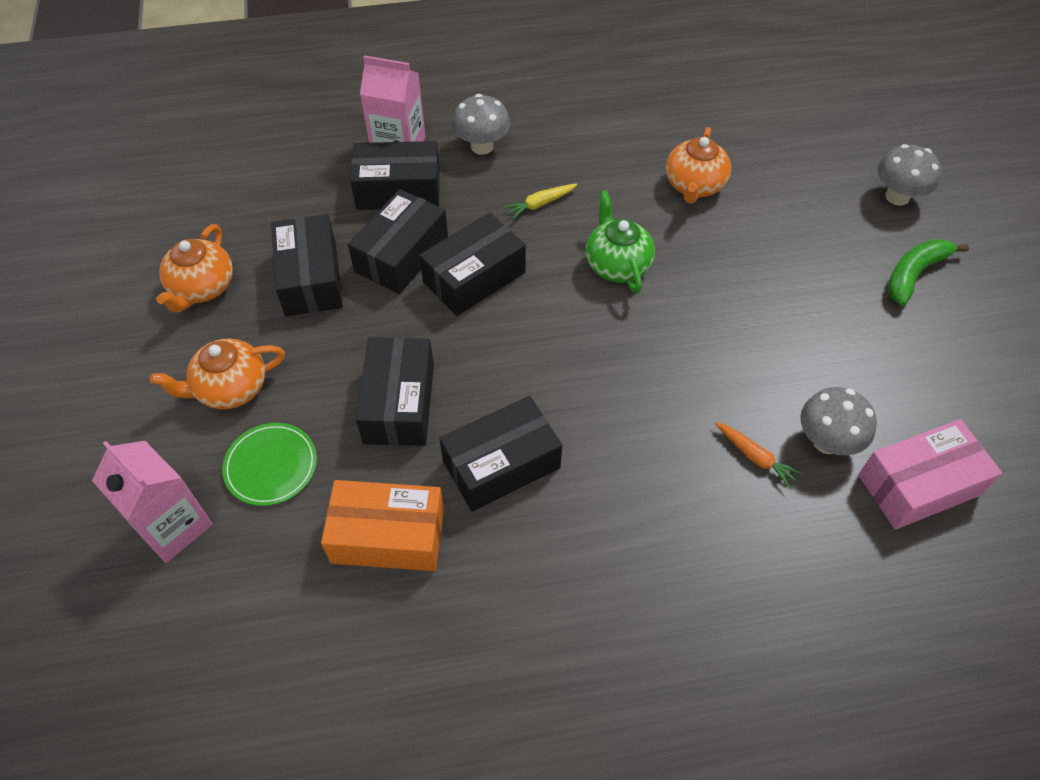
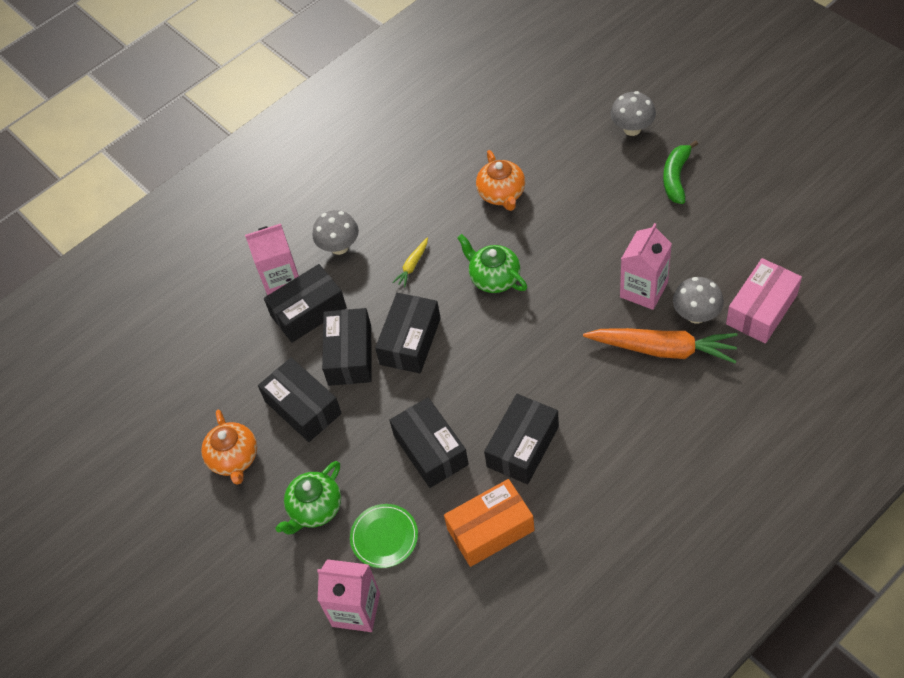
camera: 25 degrees left, 0 degrees up
orange teapot [150,339,285,409] -> green teapot [276,461,341,534]
orange carrot [715,422,802,488] -> orange carrot [583,328,738,363], size x2.25
none -> pink carton [620,223,672,310]

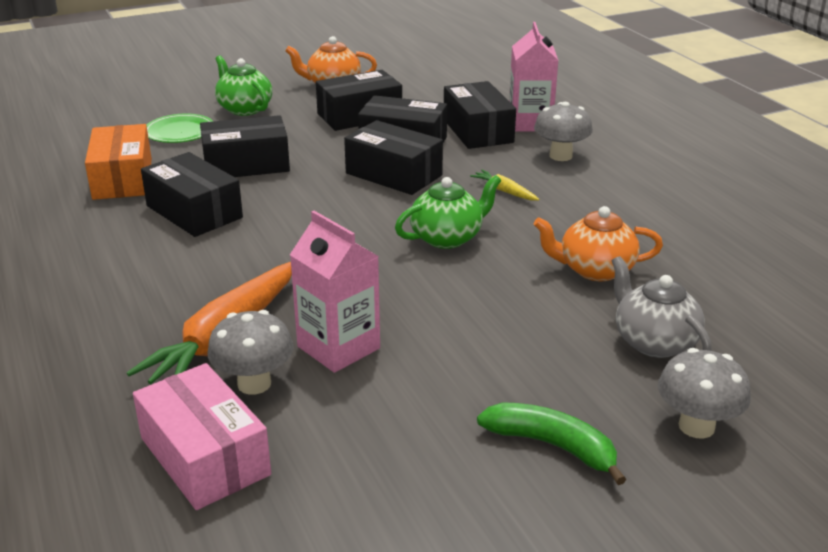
camera: 100 degrees right, 25 degrees down
pink carton [317,559,380,632] -> none
none -> grey teapot [612,256,712,358]

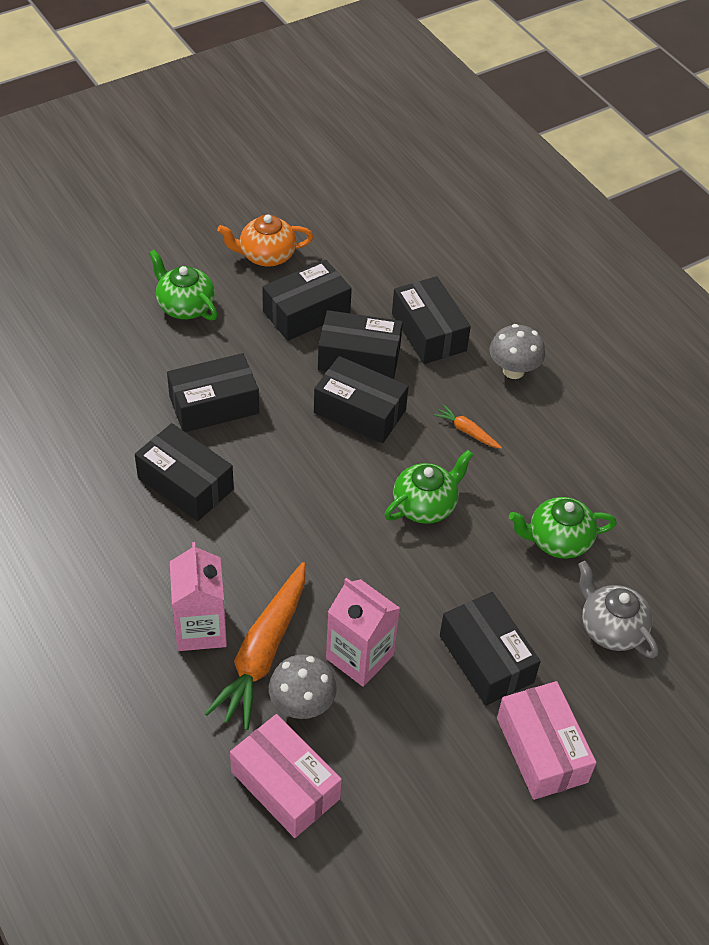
camera: 10 degrees left, 20 degrees up
orange box [85,124,152,200] -> none
green plate [147,114,213,143] -> none
yellow carrot [470,170,540,200] -> orange carrot [434,405,502,449]
green banana [477,402,626,485] -> pink box [497,681,596,800]
pink carton [509,22,559,132] -> pink carton moved to [170,542,227,651]
orange teapot [534,206,663,281] -> green teapot [509,497,617,559]
grey mushroom [658,348,751,438] -> none
none -> black box [440,592,541,706]

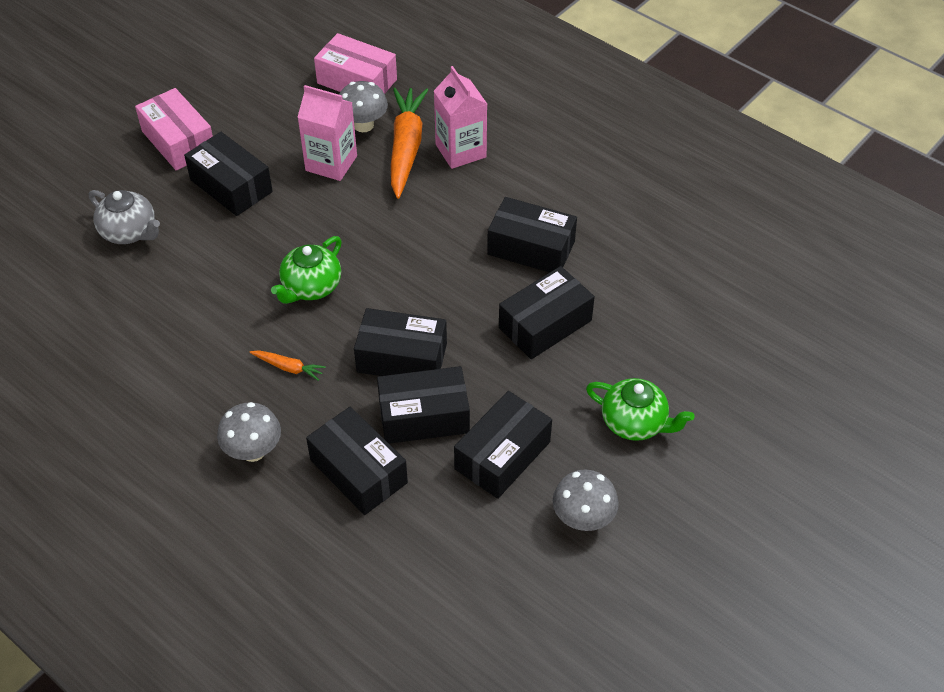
camera: 165 degrees right, 0 degrees up
orange teapot [217,215,313,267] -> grey mushroom [553,470,619,531]
green teapot [509,497,617,559] -> none

